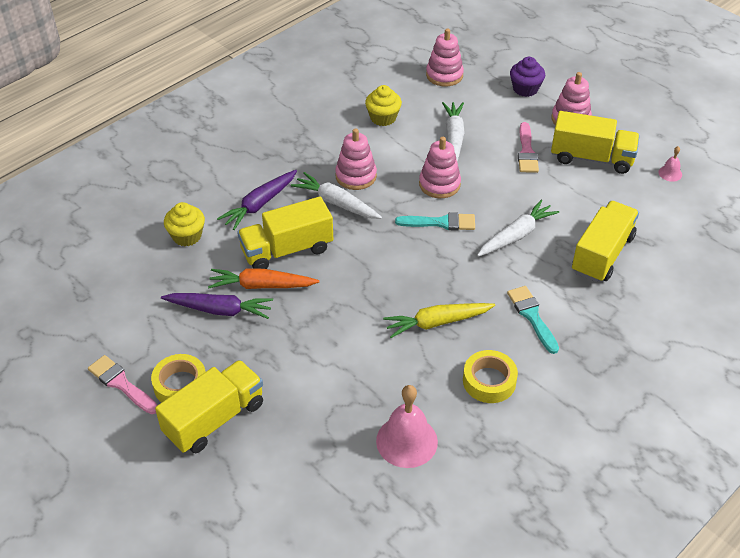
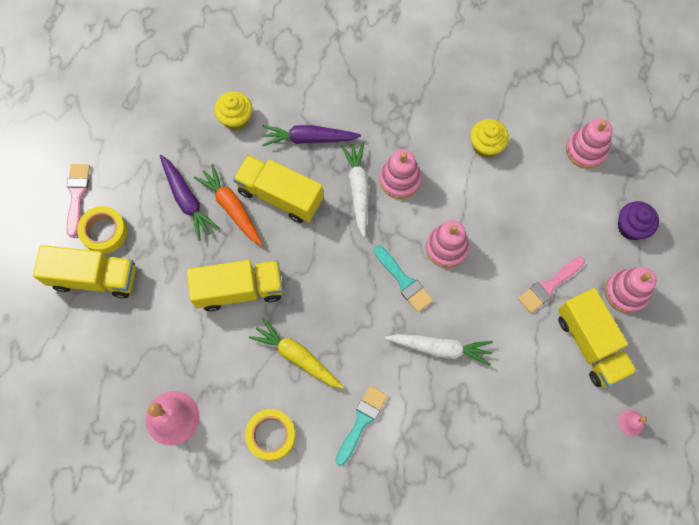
camera: 50 degrees right, 25 degrees up
white carrot [442,102,465,162] -> none
yellow truck [572,201,639,282] -> yellow truck moved to [187,260,283,312]

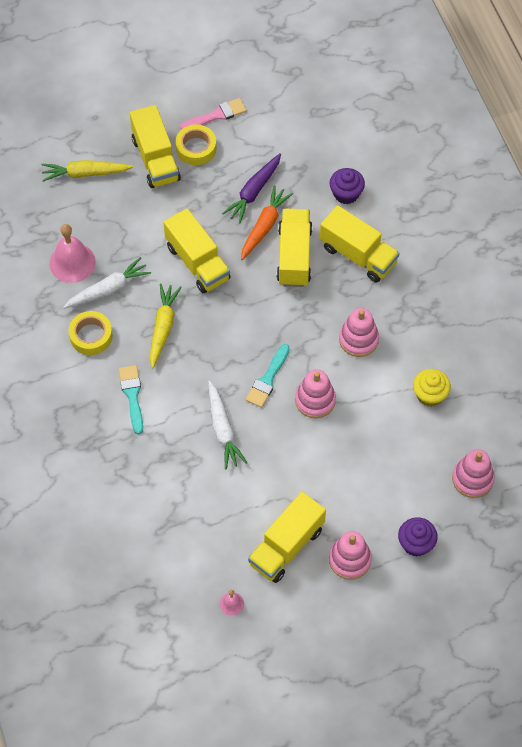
camera: 65 degrees right, 10 degrees down
yellow cupcake [214,91,252,130] -> purple cupcake [330,168,365,204]
purple carrot [262,125,361,146] -> yellow truck [320,205,400,283]
turquoise brush [335,386,388,466] -> turquoise brush turned 105 degrees counterclockwise [119,365,143,434]
white carrot [341,142,369,237] -> white carrot moved to [63,257,151,309]
pink brush [518,257,585,313] -> none
none -> yellow carrot [42,160,133,182]

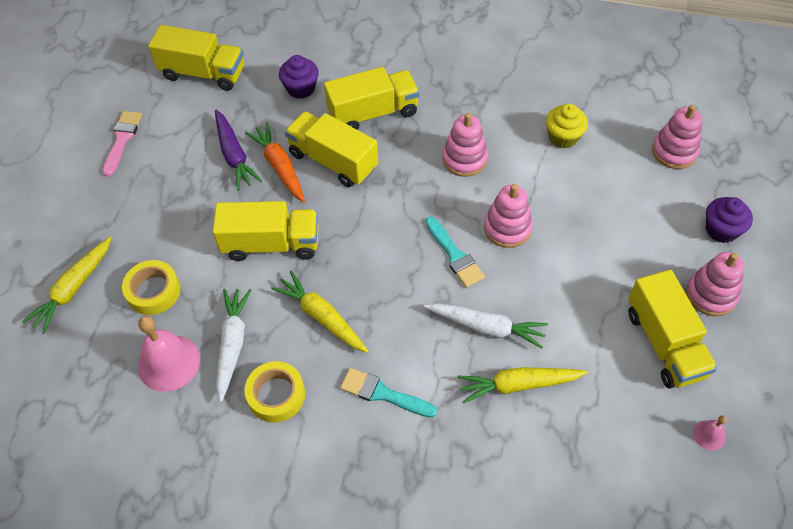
camera: 55 degrees left, 5 degrees down
yellow truck [130,105,181,188] -> yellow truck moved to [148,25,244,91]
yellow tape [176,124,216,165] -> yellow tape moved to [122,260,180,315]
none -> yellow carrot [457,367,588,404]

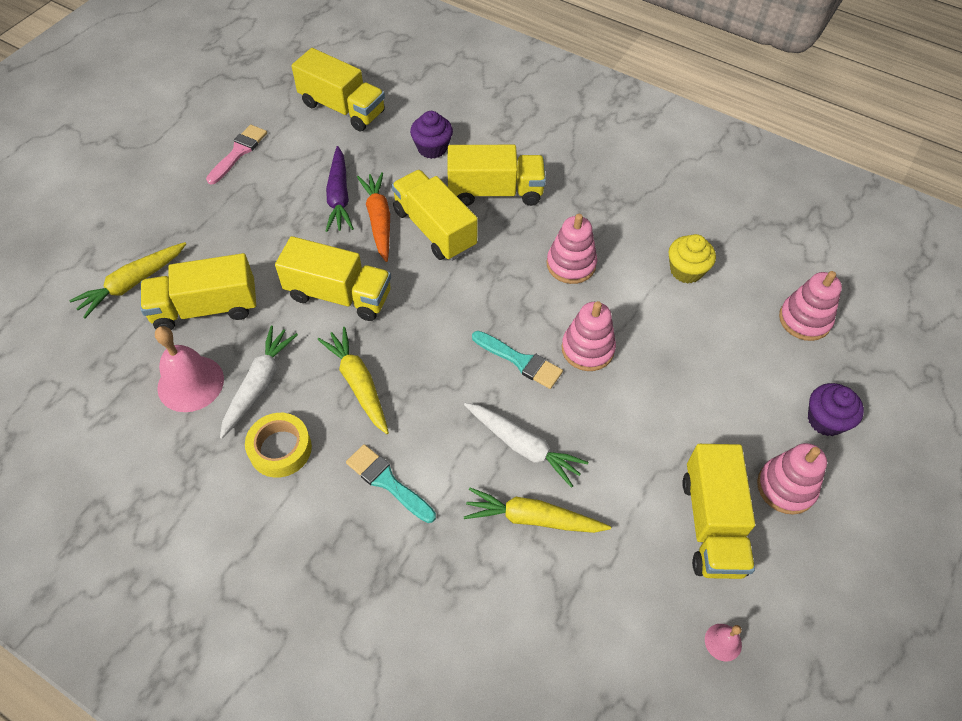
camera: 15 degrees right, 0 degrees up
yellow tape [122,260,180,315] -> yellow truck [141,253,256,330]
turquoise brush [425,217,485,288] -> turquoise brush turned 45 degrees counterclockwise [472,331,563,389]

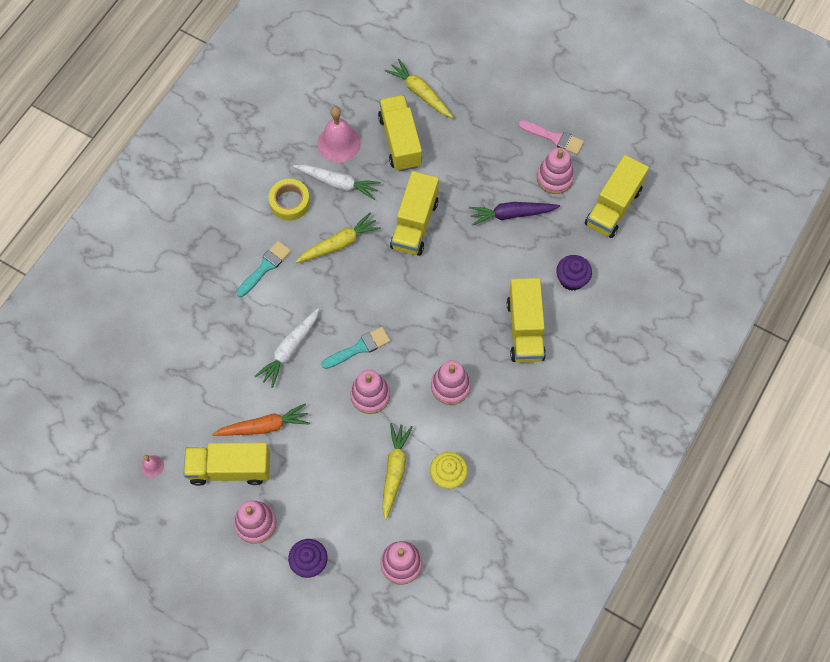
camera: 90 degrees right, 10 degrees up
orange carrot [357,172,390,262] -> orange carrot moved to [212,403,310,436]
yellow truck [392,170,478,261] -> none
yellow carrot [464,488,611,533] -> yellow carrot moved to [382,423,413,519]
turquoise brush [472,331,563,389] -> turquoise brush turned 150 degrees counterclockwise [321,327,390,369]
none -> pink stacking toy [537,148,574,194]

